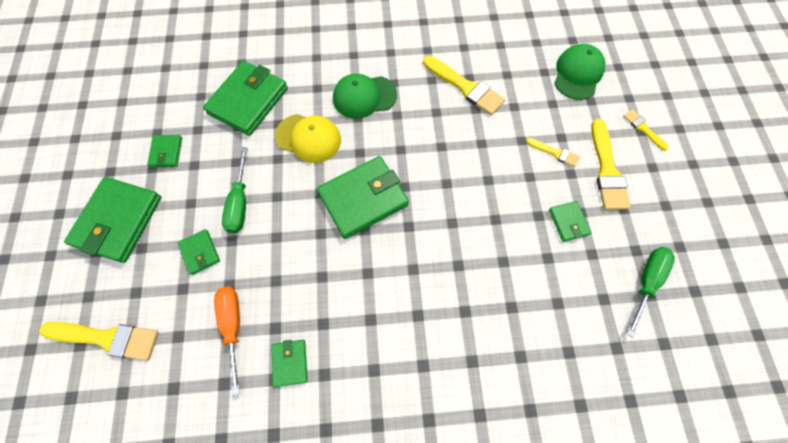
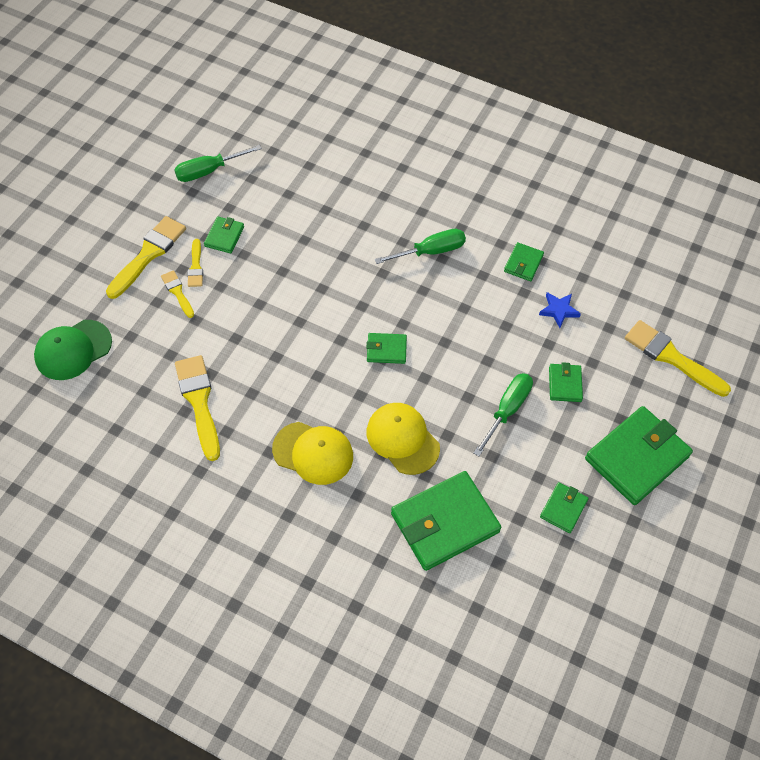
camera: 150 degrees left, 10 degrees down
orange screwdriver [214,287,240,396] -> blue star [539,292,581,328]
green wallet [317,156,409,239] -> green wallet [366,333,407,364], size x0.49
green cap [333,74,397,119] -> yellow cap [272,422,353,485]
yellow brush [623,109,669,151] -> yellow brush moved to [188,239,203,287]
none -> green screwdriver [375,229,466,264]

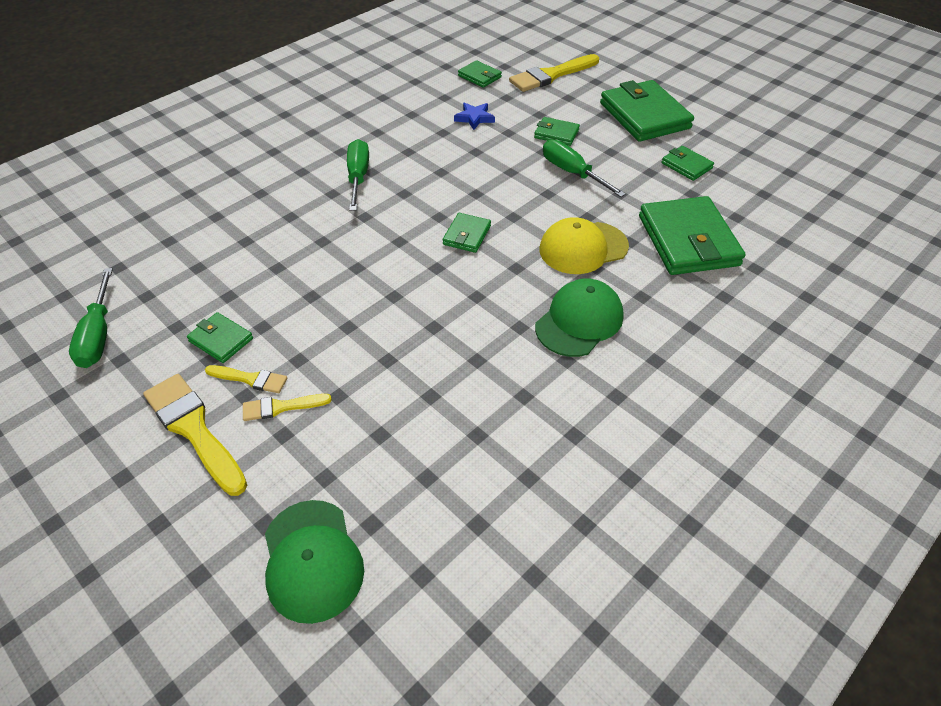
camera: 70 degrees left, 10 degrees down
yellow brush [175,355,220,461] -> none
yellow cap [272,422,353,485] -> green cap [535,278,624,357]
green wallet [504,242,544,281] -> green wallet moved to [458,60,502,88]

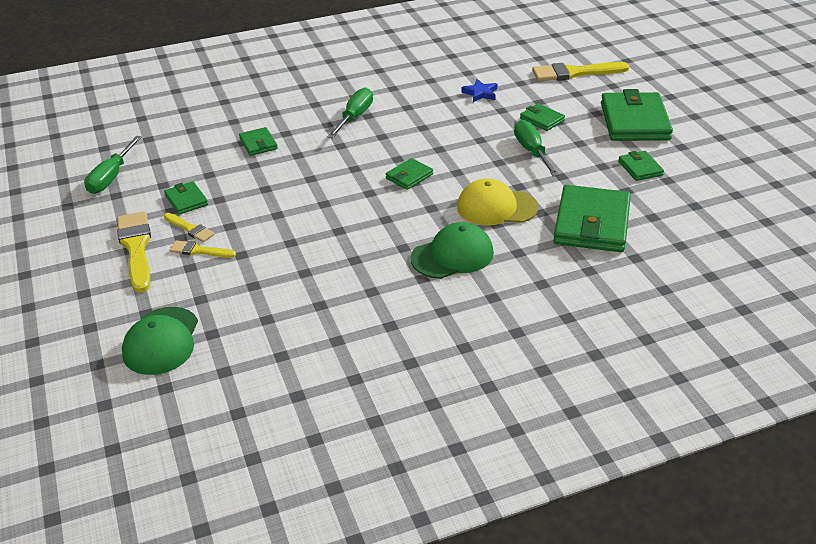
camera: 25 degrees right, 10 degrees down
green wallet [458,60,502,88] -> green wallet moved to [239,127,278,156]

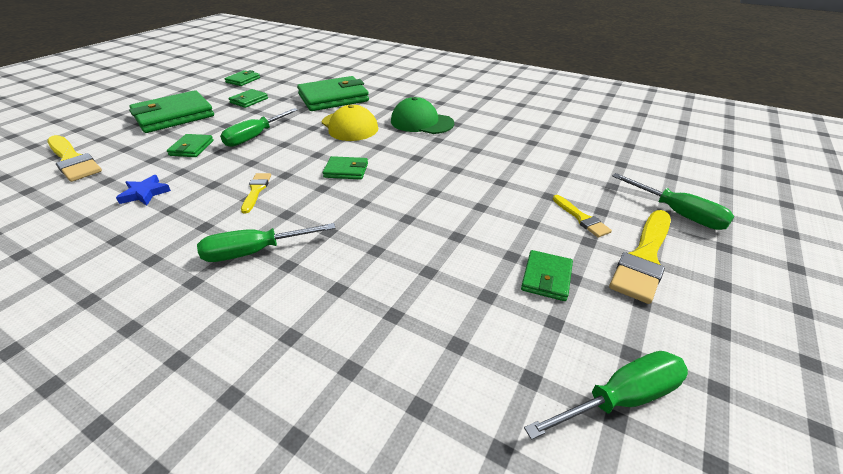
camera: 130 degrees left, 0 degrees up
green cap [122,307,198,375] -> none
yellow brush [164,213,215,242] -> yellow brush moved to [241,173,271,213]
green wallet [239,127,278,156] -> green wallet moved to [224,70,260,86]
none -> green screwdriver [612,173,734,230]

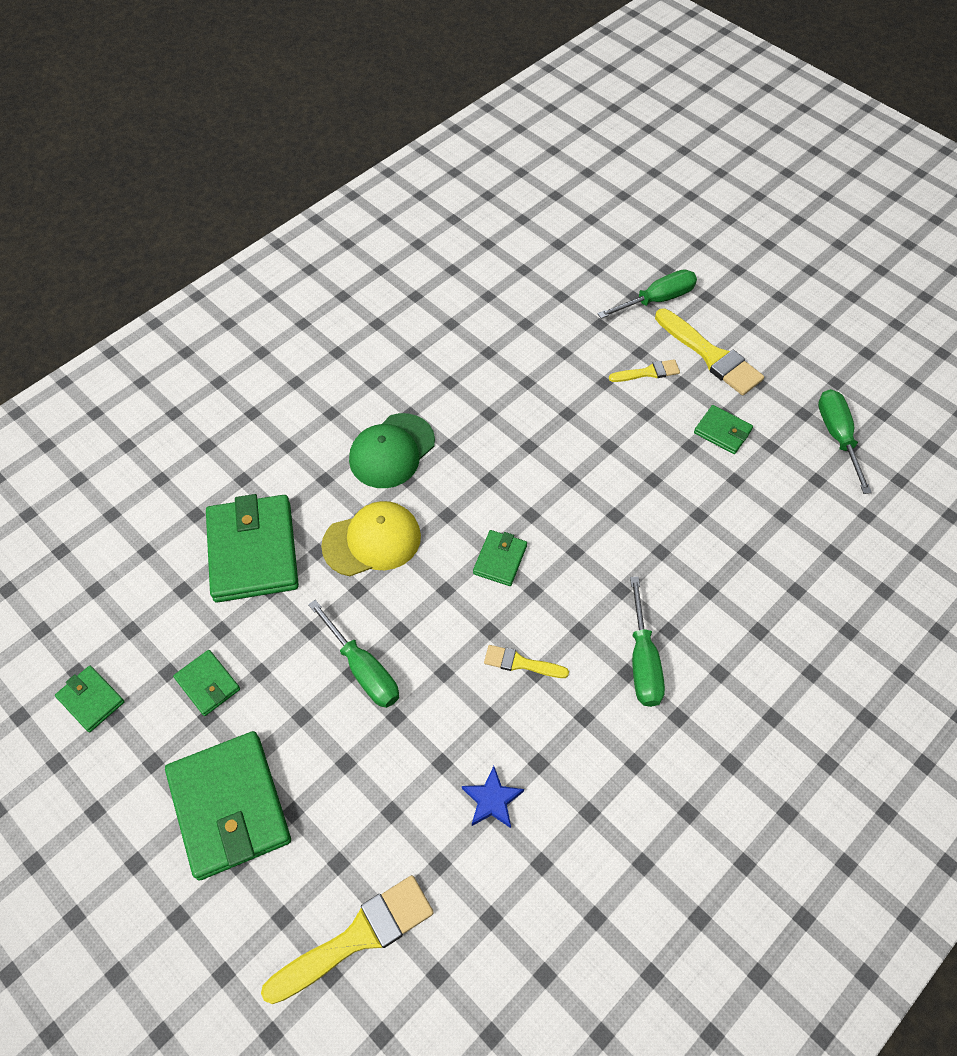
camera: 75 degrees left, 20 degrees up
green wallet [167,134,214,157] -> none

